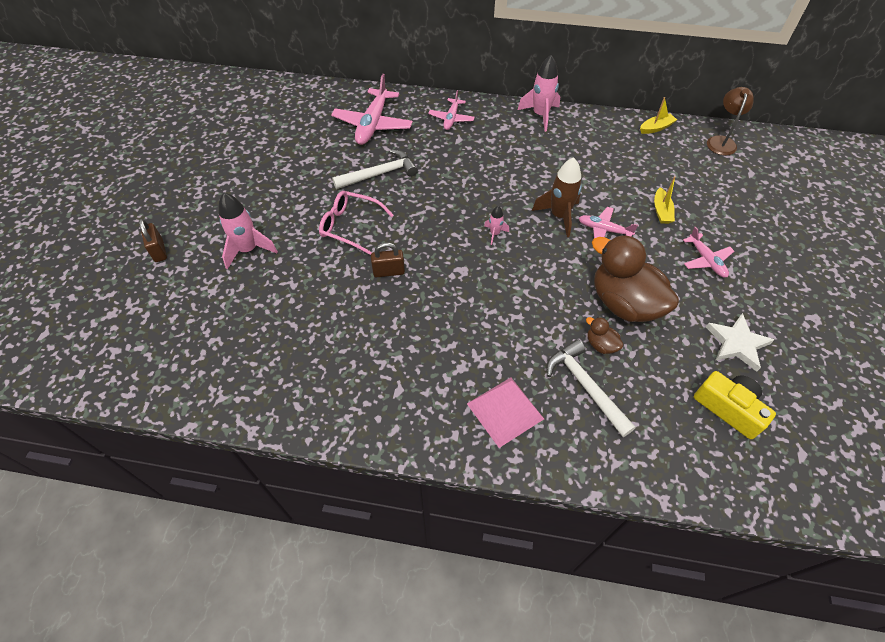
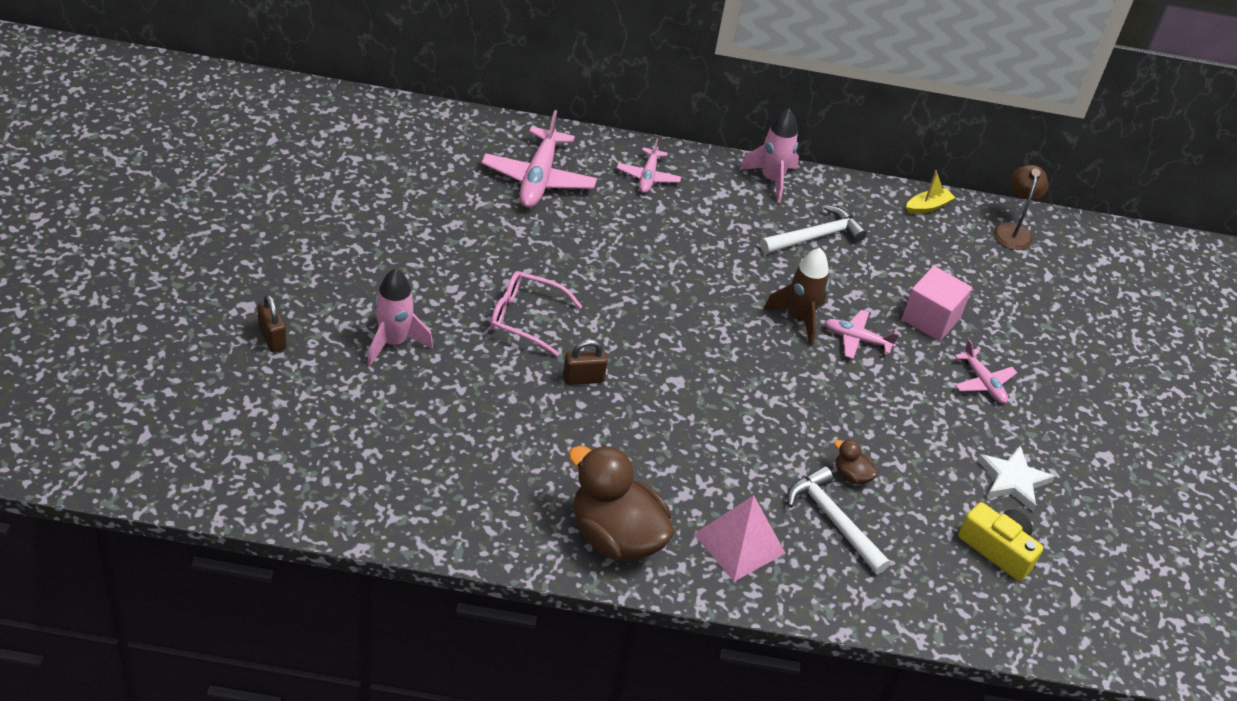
camera: 10 degrees left, 10 degrees down
white hammer [332,149,418,189] -> white hammer moved to [760,205,867,254]
pink rocket [484,206,509,245] -> none
brown duck [592,235,679,322] -> brown duck moved to [568,445,674,561]
yellow boat [654,176,675,224] -> pink cube [902,266,972,341]

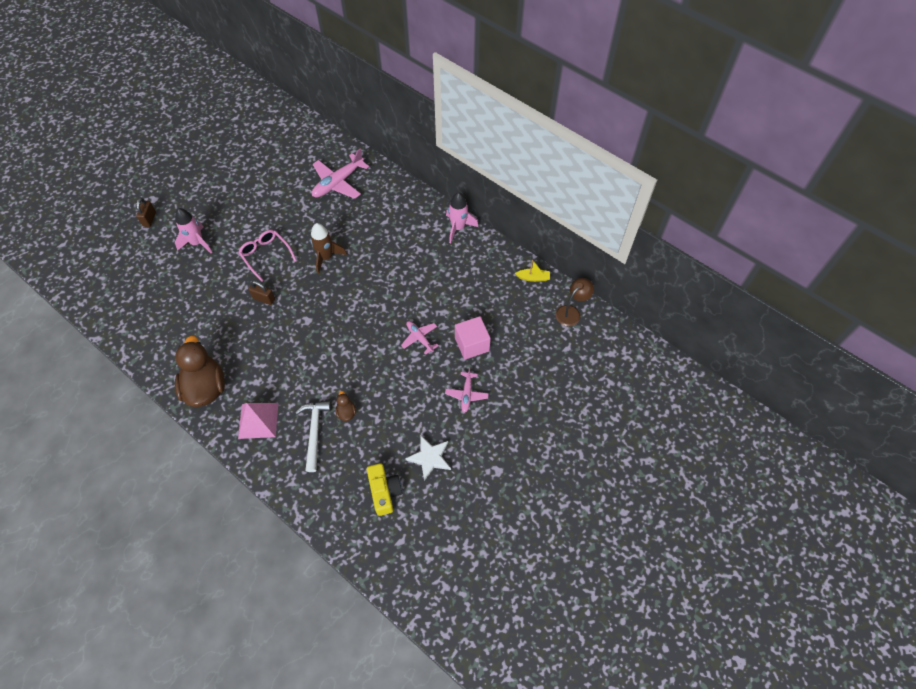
camera: 40 degrees right, 15 degrees up
pink plane [617,138,681,193] -> none
white hammer [760,205,867,254] -> none
brown rocket [763,248,829,346] -> brown rocket moved to [310,223,347,274]

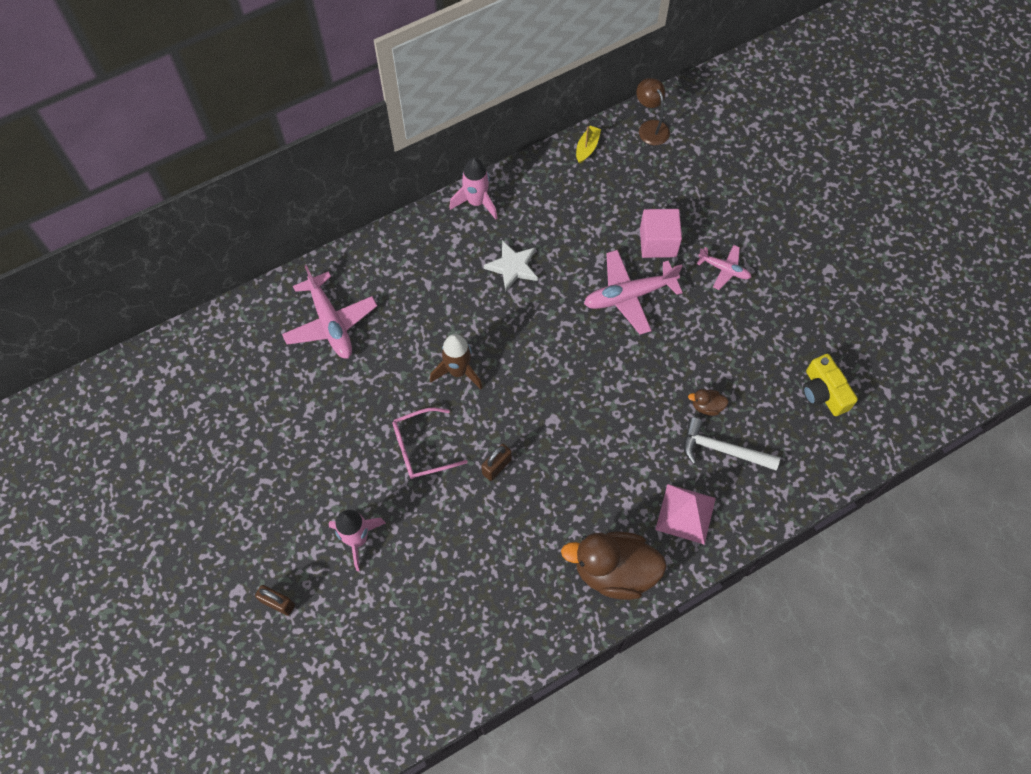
camera: 70 degrees left, 5 degrees up
yellow camera [367,463,402,516] -> yellow camera turned 120 degrees counterclockwise [803,354,858,416]
pink plane [401,321,439,355] -> pink plane [584,250,683,335], size x1.75
white star [405,436,451,481] -> white star moved to [484,240,538,292]

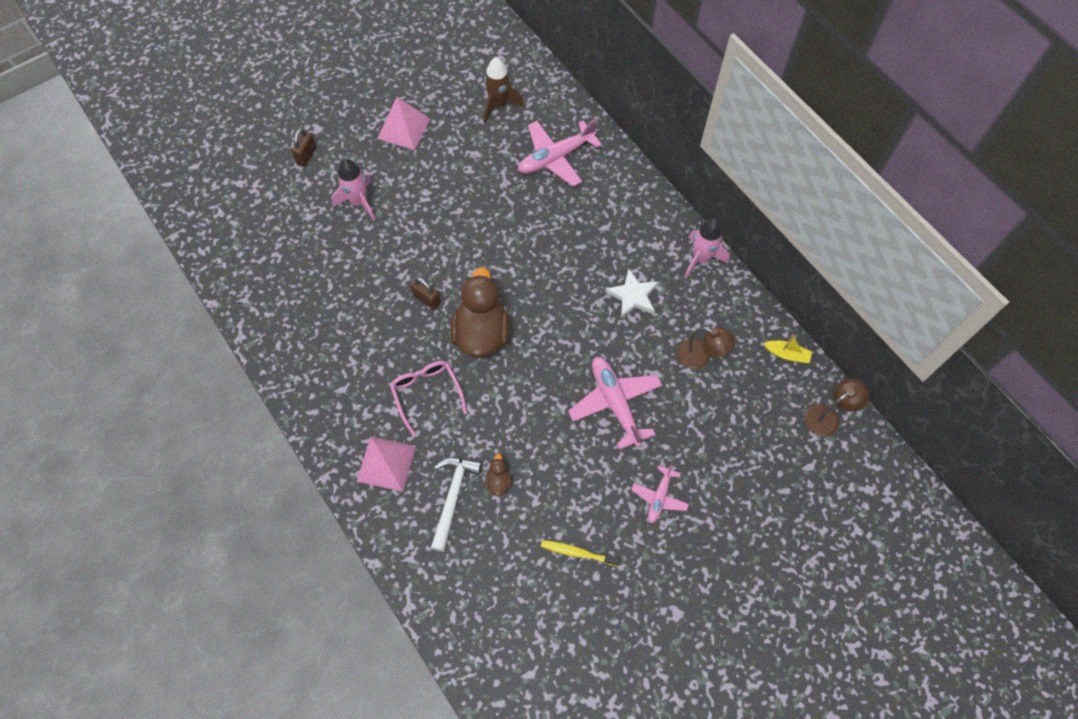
camera: 85 degrees right, 0 degrees up
pink glasses [392,407,468,479] -> pink glasses moved to [390,361,467,436]
brown rocket [430,334,483,389] -> brown rocket moved to [484,57,524,123]
brown duck [561,531,667,600] -> brown duck moved to [451,267,510,358]
pink cube [640,209,682,258] -> none
yellow camera [803,354,858,416] -> none
none -> pink pyramid [377,97,430,150]
none -> yellow toothbrush [541,540,621,566]
none -> brown lamp [677,327,735,369]

